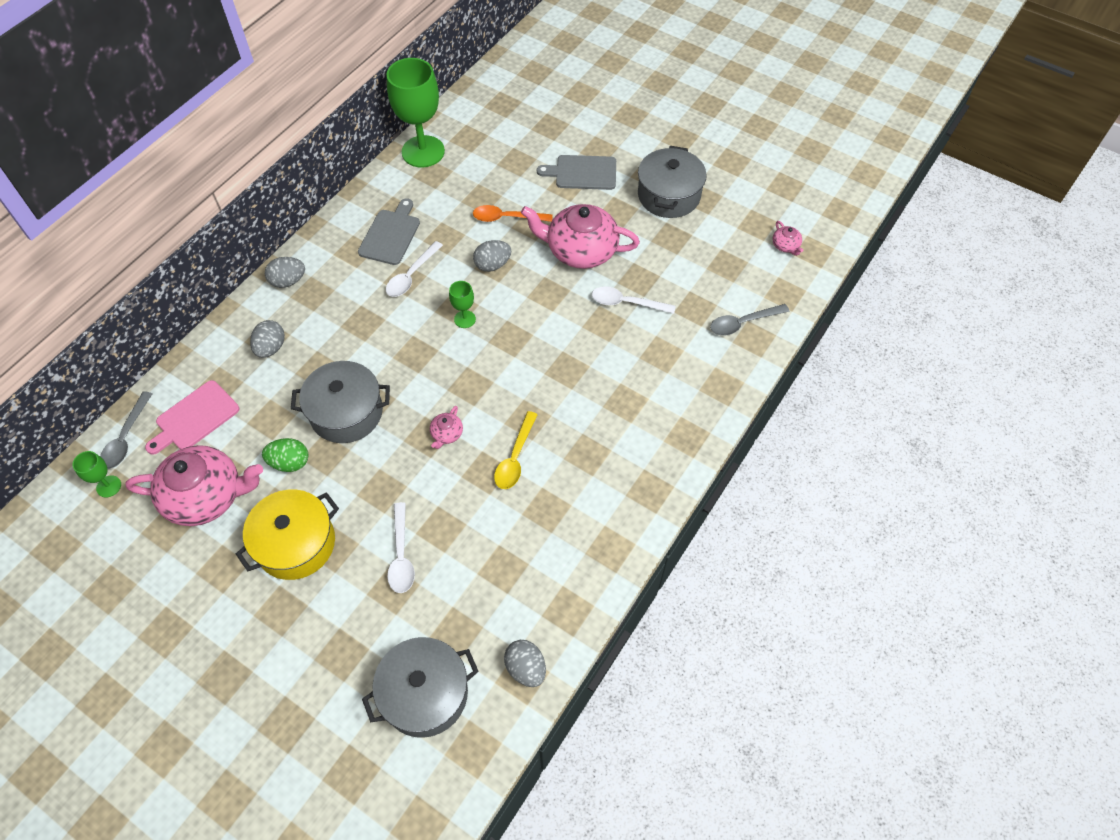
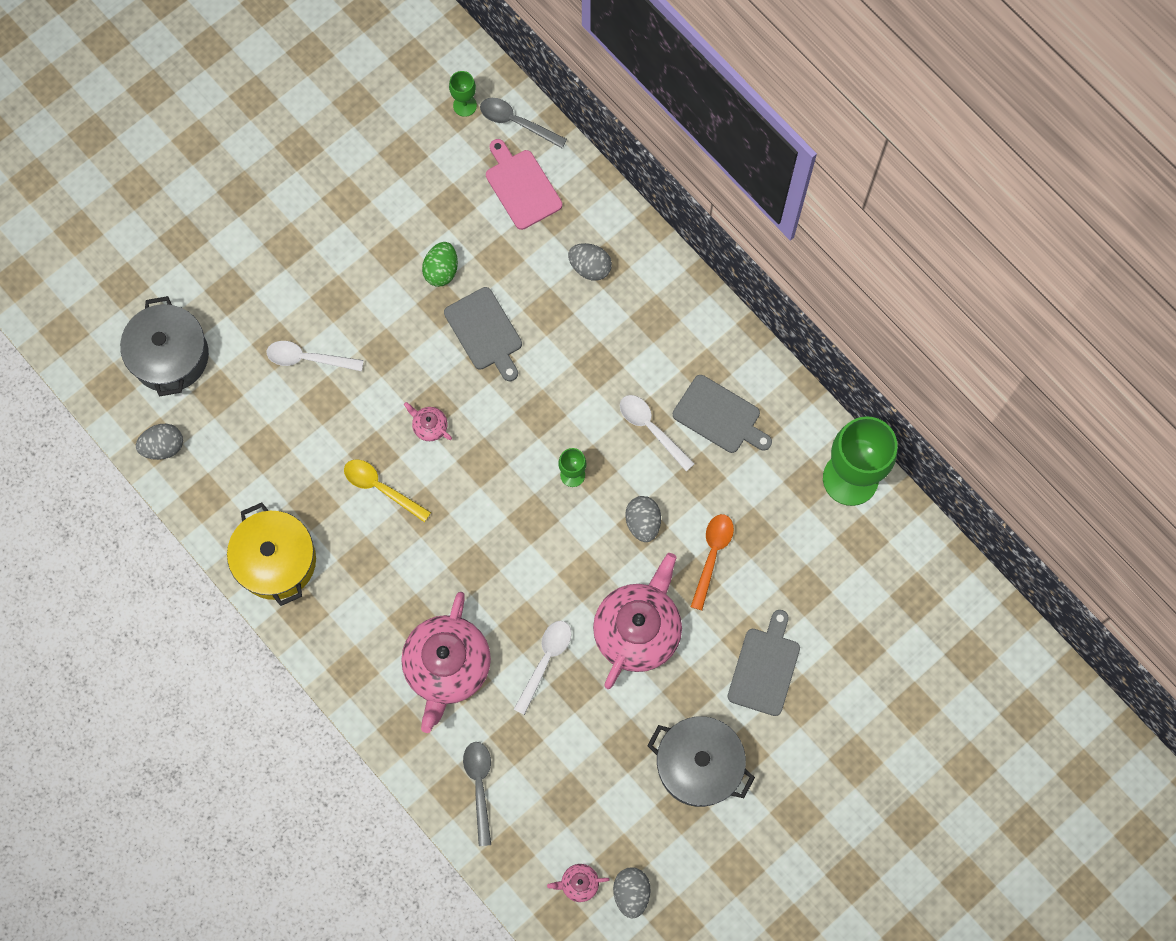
camera: 105 degrees right, 15 degrees up
pink teapot [125,445,263,526] -> pink teapot moved to [401,592,491,733]
yellow pot [236,489,339,580] -> yellow pot moved to [227,502,316,606]
grey egg [265,257,305,288] -> grey egg moved to [613,868,651,918]
grey pot [291,361,390,443] -> grey cutting board [444,287,522,381]

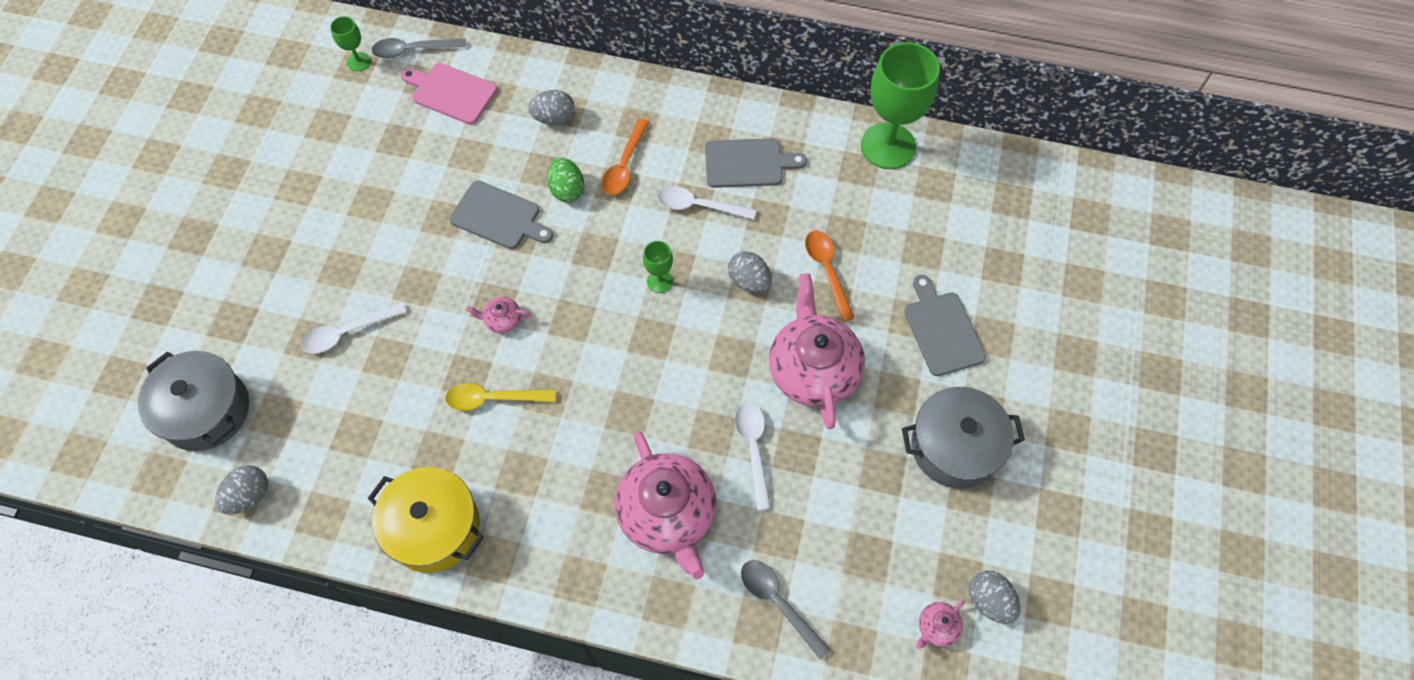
camera: 35 degrees left, 10 degrees down
green egg [422,242,458,287] -> green egg moved to [547,158,584,203]
none -> orange spoon [602,118,649,195]

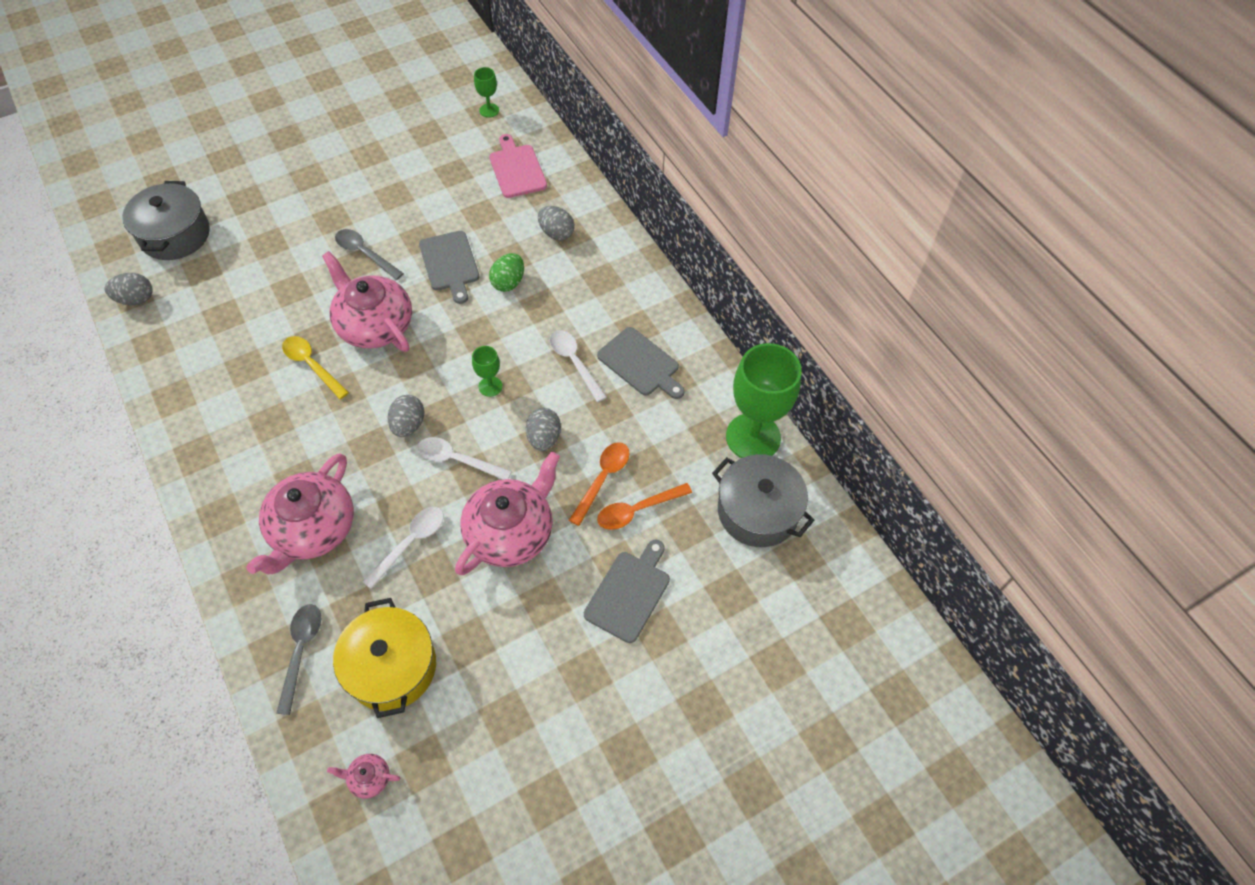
camera: 45 degrees right, 5 degrees down
white spoon [301,302,407,354] -> white spoon moved to [417,437,512,480]
yellow pot [368,467,484,573] -> yellow pot moved to [333,598,436,718]
grey spoon [372,38,466,58] -> grey spoon moved to [335,229,404,280]
pink teapot [466,297,531,333] -> pink teapot [322,251,412,352], size x2.42
orange spoon [602,118,649,195] -> orange spoon moved to [597,483,692,530]
grey pot [902,387,1025,489] -> grey pot moved to [712,454,814,547]
grey egg [969,571,1020,624] -> grey egg moved to [388,395,425,437]

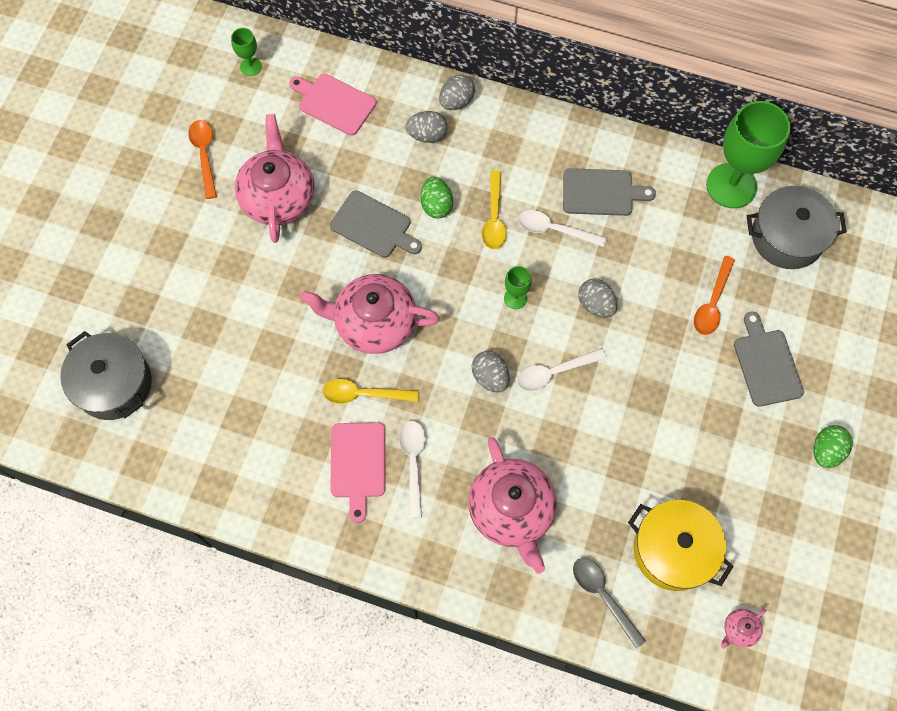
camera: 40 degrees left, 10 degrees up
grey egg [105,273,153,305] -> grey egg moved to [439,75,475,110]
grey spoon [335,229,404,280] -> none
white spoon [363,507,444,589] -> white spoon moved to [399,421,426,518]
pink teapot [455,452,560,575] -> pink teapot moved to [235,114,315,243]
orange spoon [569,442,630,526] -> orange spoon moved to [188,120,217,199]
none -> pink cutting board [330,422,385,523]
none -> yellow spoon [482,170,507,249]
none -> green egg [813,425,853,468]

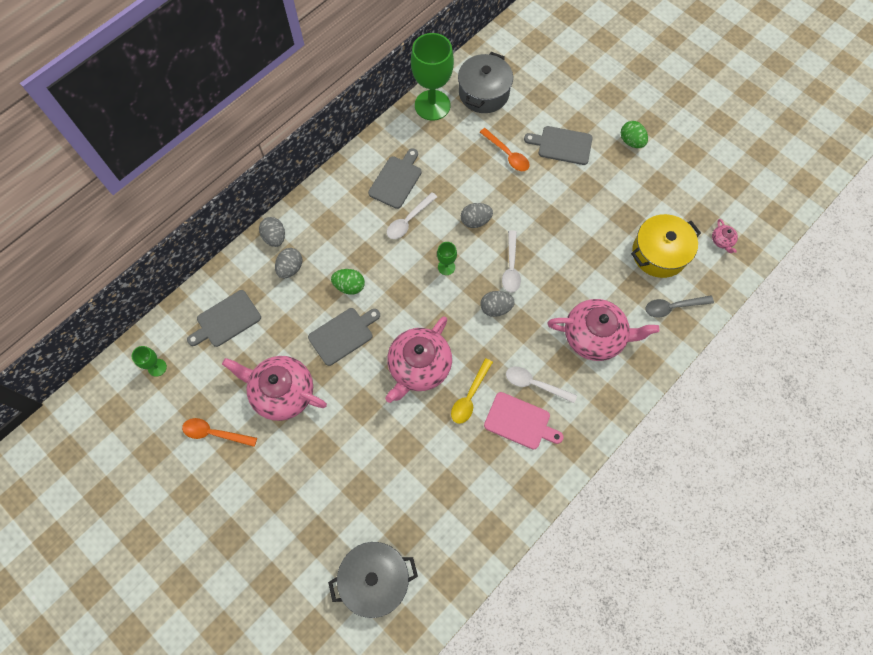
camera: 65 degrees left, 0 degrees up
pink cutting board [289,74,376,136] -> grey cutting board [187,290,261,347]
yellow spoon [482,170,507,249] -> none

